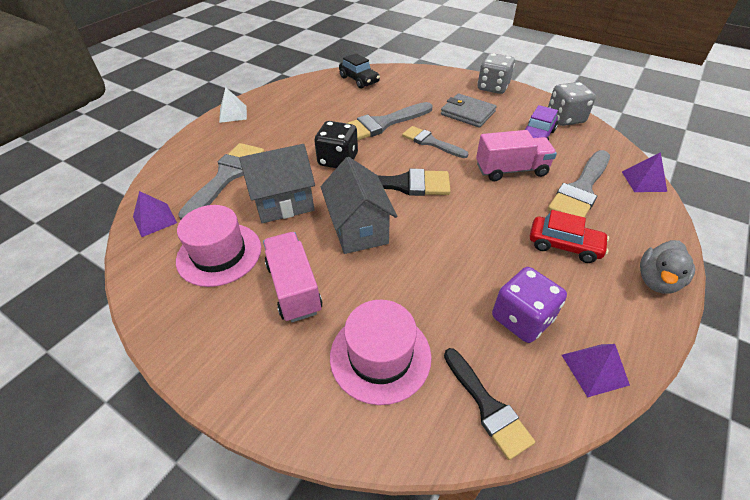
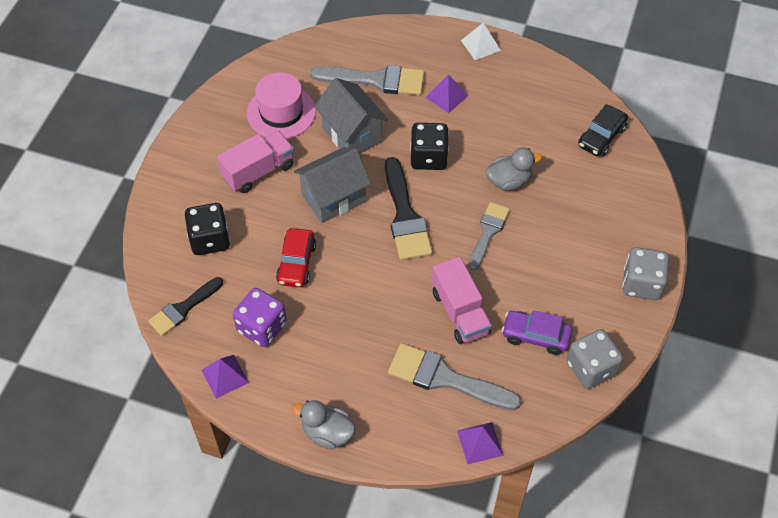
camera: 75 degrees right, 10 degrees up
purple pyramid [133,191,177,237] -> purple pyramid moved to [425,74,468,113]
pink hat [330,300,432,405] -> black dice [185,203,230,255]
grey brush [347,102,433,141] -> grey duck [486,148,542,191]
grey wallet [441,94,497,128] -> none
red car [530,210,609,263] -> red car moved to [276,228,316,287]

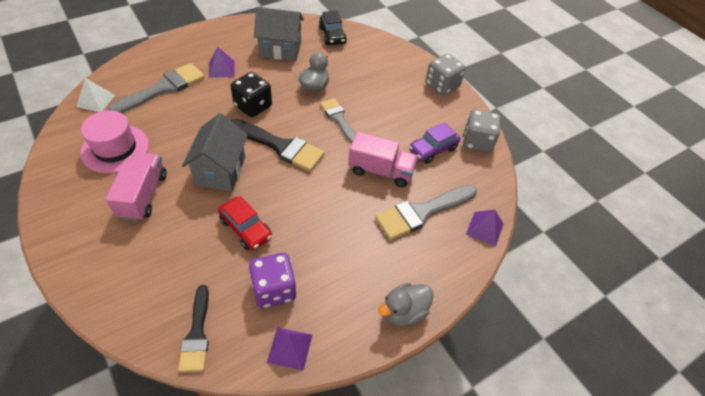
camera: 55 degrees left, 5 degrees down
black dice [185,203,230,255] -> none
grey house [314,78,388,154] -> grey house moved to [254,7,304,61]
white pyramid [461,23,501,60] -> white pyramid moved to [76,78,115,112]

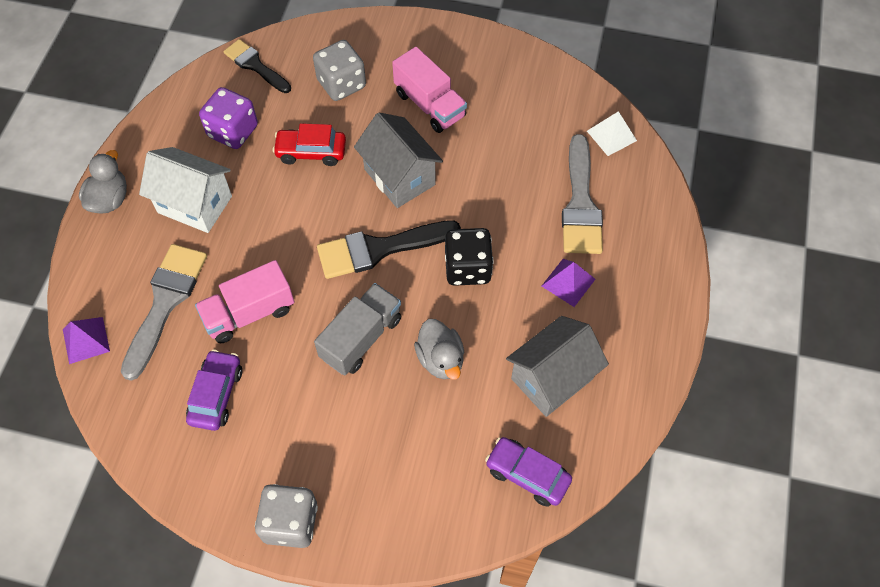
camera: 140 degrees right, 10 degrees up
pink hat [80,111,149,173] -> none
purple pyramid [267,327,312,371] -> none
black car [319,11,347,45] -> purple car [485,437,572,507]
grey brush [320,98,356,144] -> grey truck [314,283,401,375]
grey dice [463,109,501,153] -> grey dice moved to [313,40,366,101]
none -> white house [139,147,232,233]

